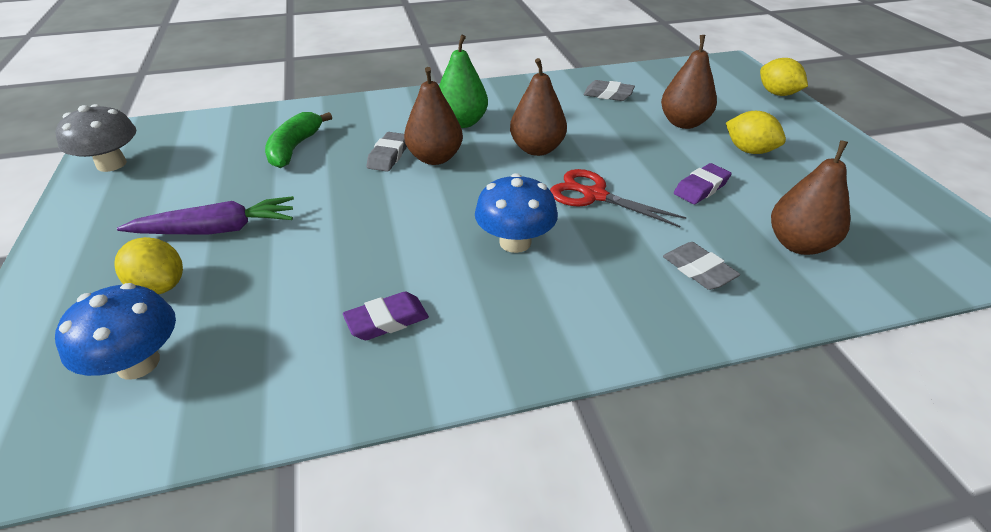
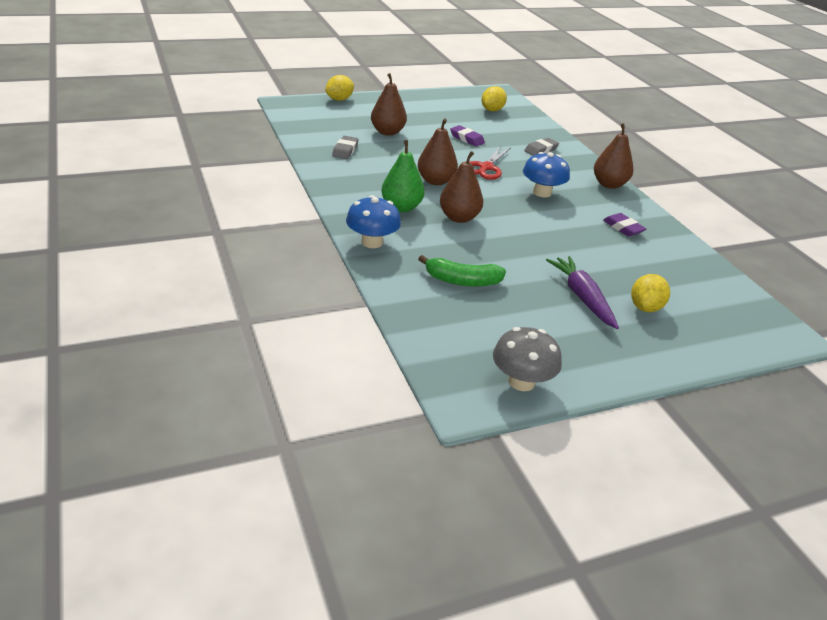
camera: 100 degrees left, 5 degrees down
blue mushroom [55,283,176,380] -> blue mushroom moved to [346,195,401,248]
grey eraser [366,132,407,172] -> none
yellow lemon [726,111,786,154] -> yellow lemon moved to [481,86,507,112]
brown pear [771,140,850,255] -> brown pear moved to [594,123,633,189]

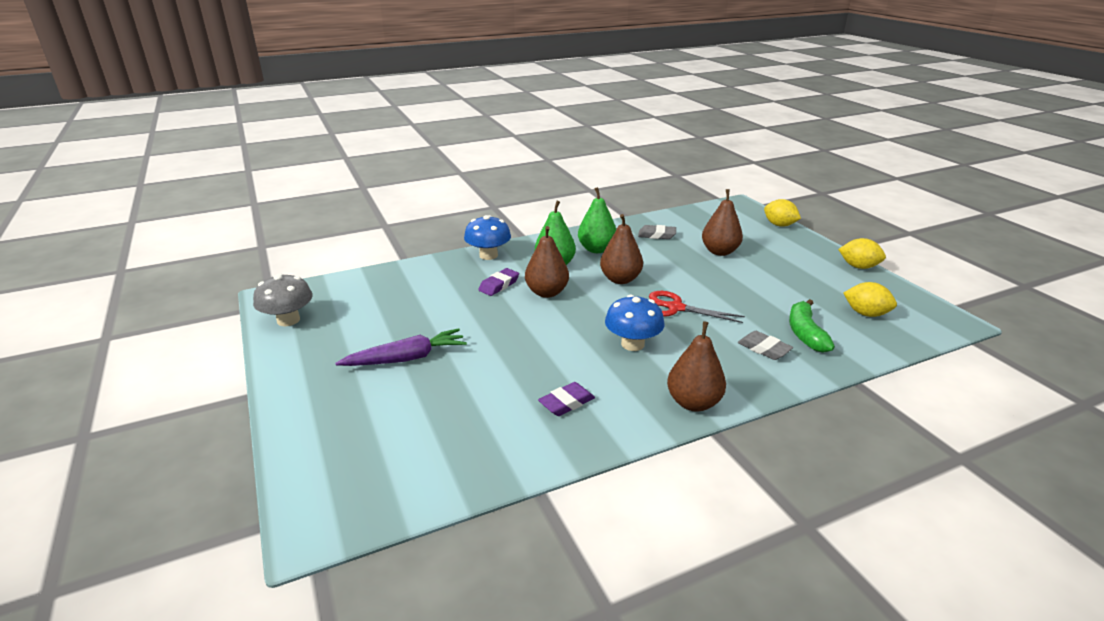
camera: 90 degrees right, 5 degrees down
green banana [418,255,506,286] -> green banana moved to [789,299,835,353]
purple eraser [450,125,485,147] -> purple eraser moved to [478,268,519,296]
yellow lemon [631,274,670,312] -> yellow lemon moved to [838,238,886,269]
none -> green pear [578,187,616,253]

